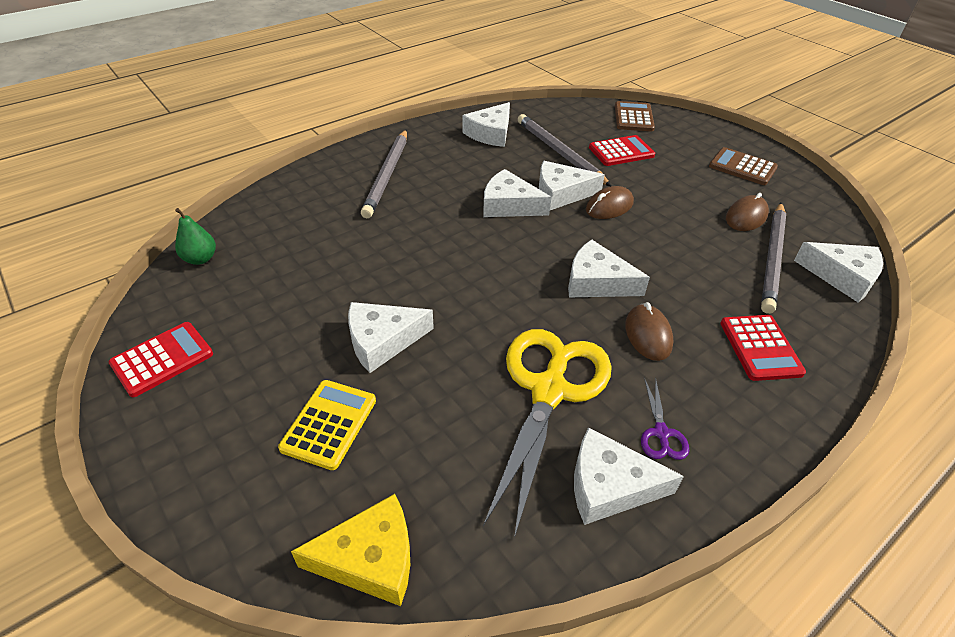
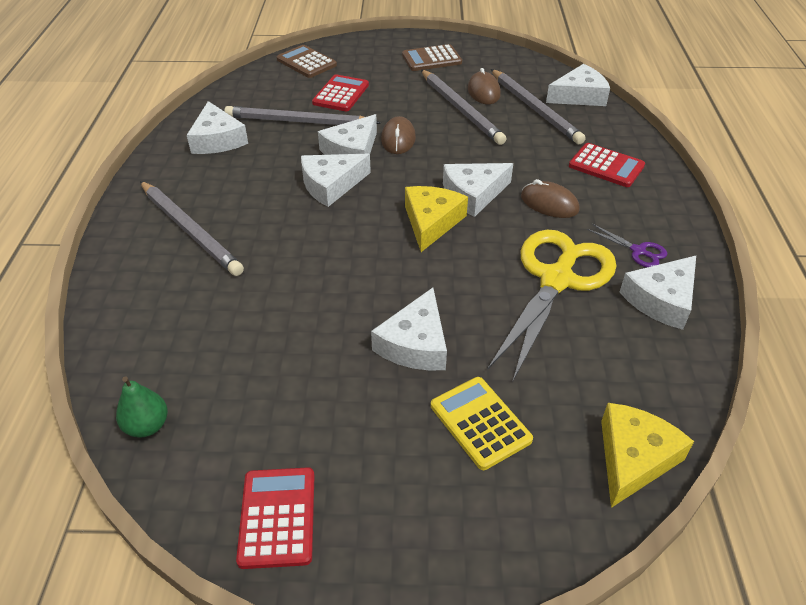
camera: 50 degrees left, 0 degrees up
yellow scissors [483,329,612,538] -> yellow scissors turned 60 degrees clockwise [487,230,617,381]
none -> yellow cheese [405,186,468,252]
none -> grey pencil [421,70,506,145]

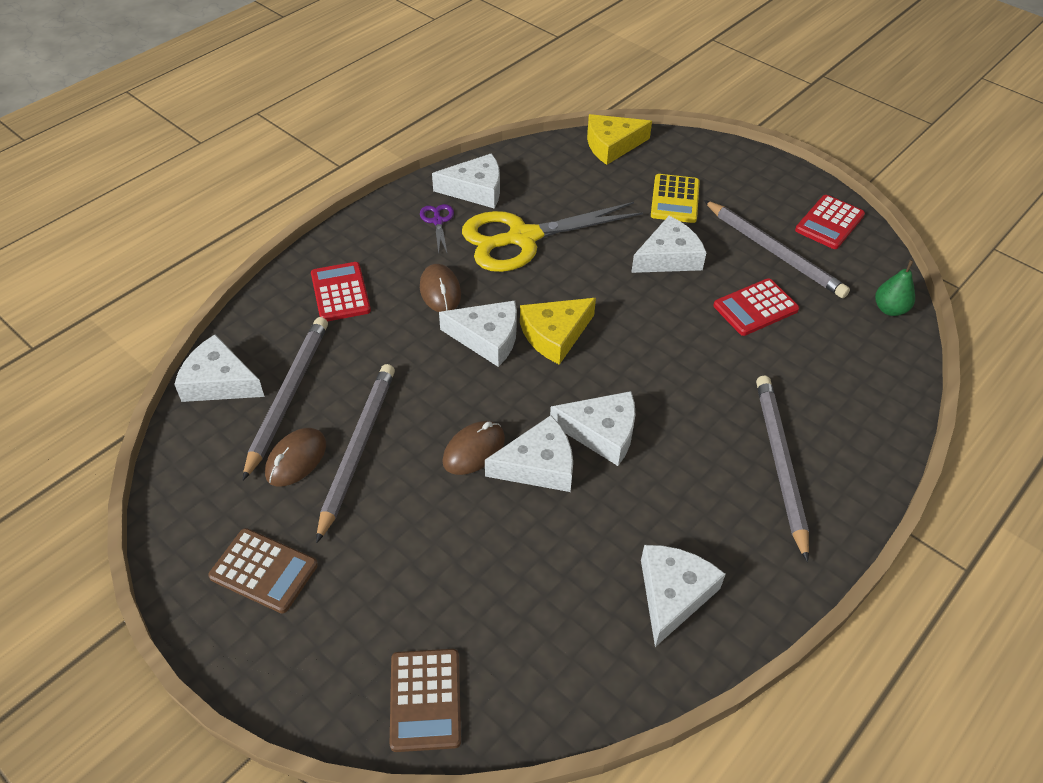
camera: 140 degrees left, 5 degrees up
grey pencil [224,106,381,125] -> grey pencil moved to [704,200,850,298]
red calculator [312,74,369,111] -> red calculator moved to [713,278,799,336]

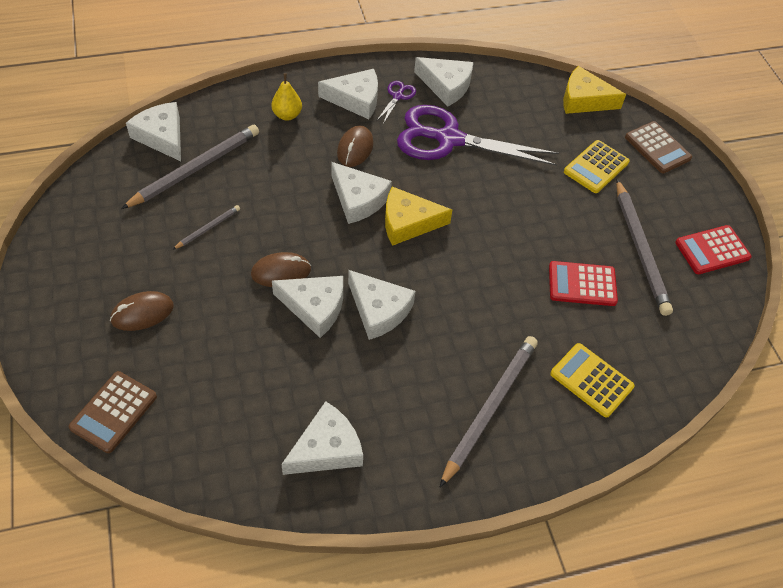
camera: 30 degrees right, 5 degrees up
brown calculator [208,528,318,613] -> brown calculator moved to [625,121,692,174]
brown mouse [265,428,326,486] -> brown mouse moved to [110,291,174,331]
red calculator [311,262,371,322] -> yellow pear [271,73,302,121]
grey pencil [316,364,395,543] -> grey pencil [172,205,240,250], size x0.47
yellow scissors [462,202,643,272] -> purple scissors [397,105,559,166]
white cheese [631,216,707,273] -> white cheese moved to [318,69,378,119]
green pear [875,260,915,316] -> none
none -> yellow calculator [550,343,635,418]

